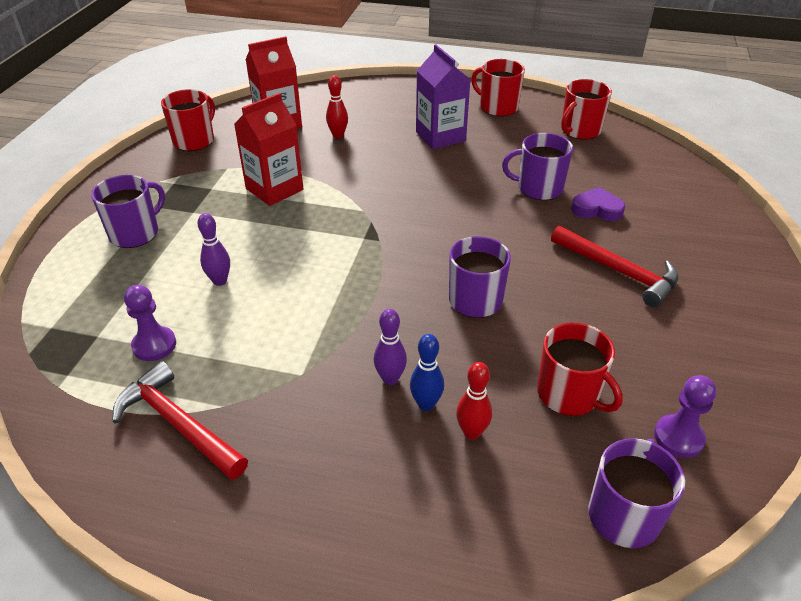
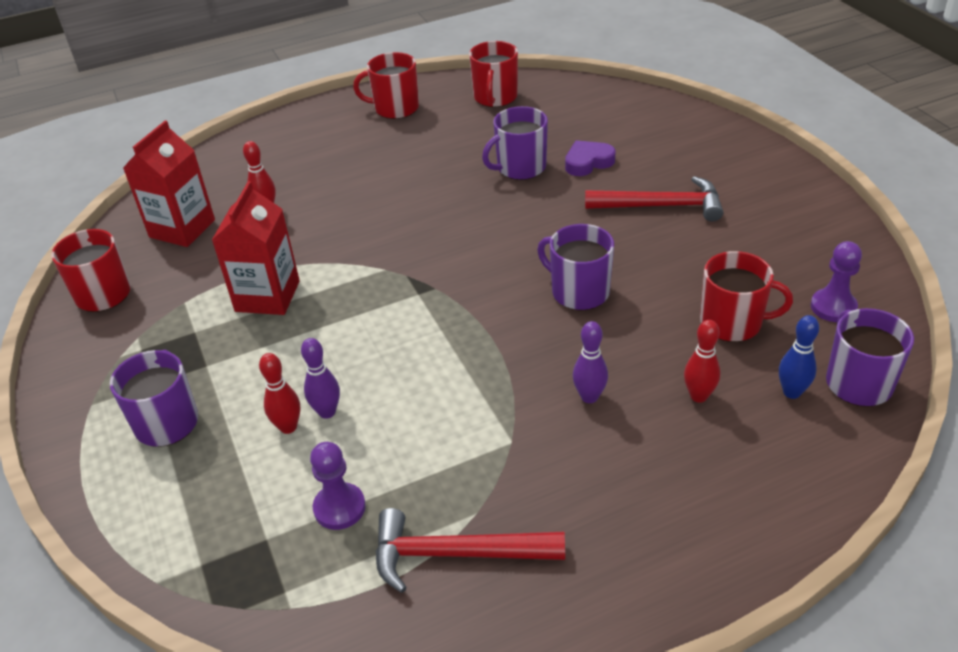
camera: 35 degrees left, 0 degrees up
blue bowling pin [410,334,444,411] -> blue bowling pin moved to [779,315,819,399]
purple carton [416,44,471,149] -> none
none -> red bowling pin [259,353,300,434]

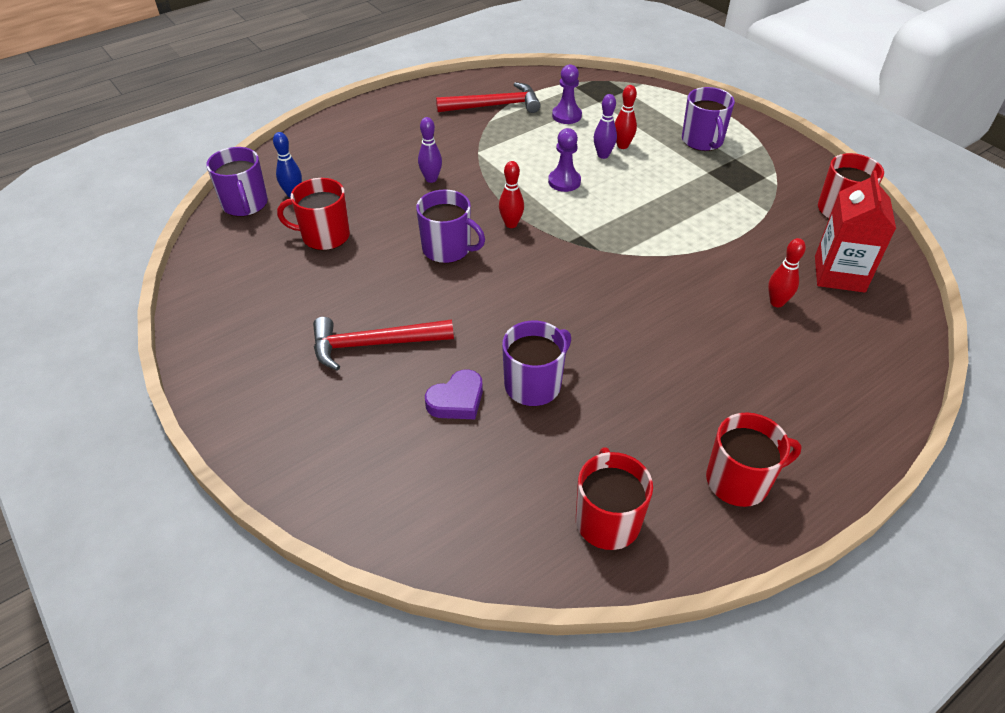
camera: 165 degrees right, 5 degrees up
red carton [212,181,300,315] -> none
red bowling pin [684,320,721,403] -> red bowling pin moved to [499,161,524,228]
purple pawn [811,241,862,322] -> purple pawn moved to [548,128,581,192]

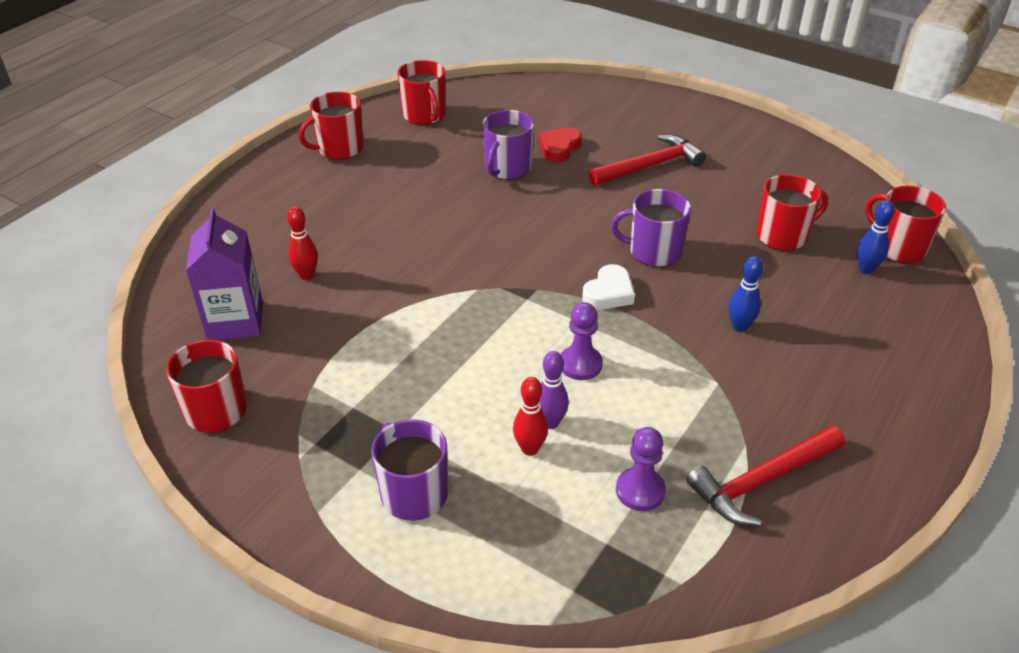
camera: 160 degrees right, 5 degrees down
purple mug [206,147,268,217] -> red mug [865,186,946,263]
purple bowling pin [418,117,442,183] -> blue bowling pin [729,256,763,332]
purple heart [425,369,483,419] -> red heart [539,128,582,162]
red bowling pin [499,161,524,228] -> white heart [582,264,635,310]
red carton [815,170,896,293] -> purple carton [186,207,263,340]

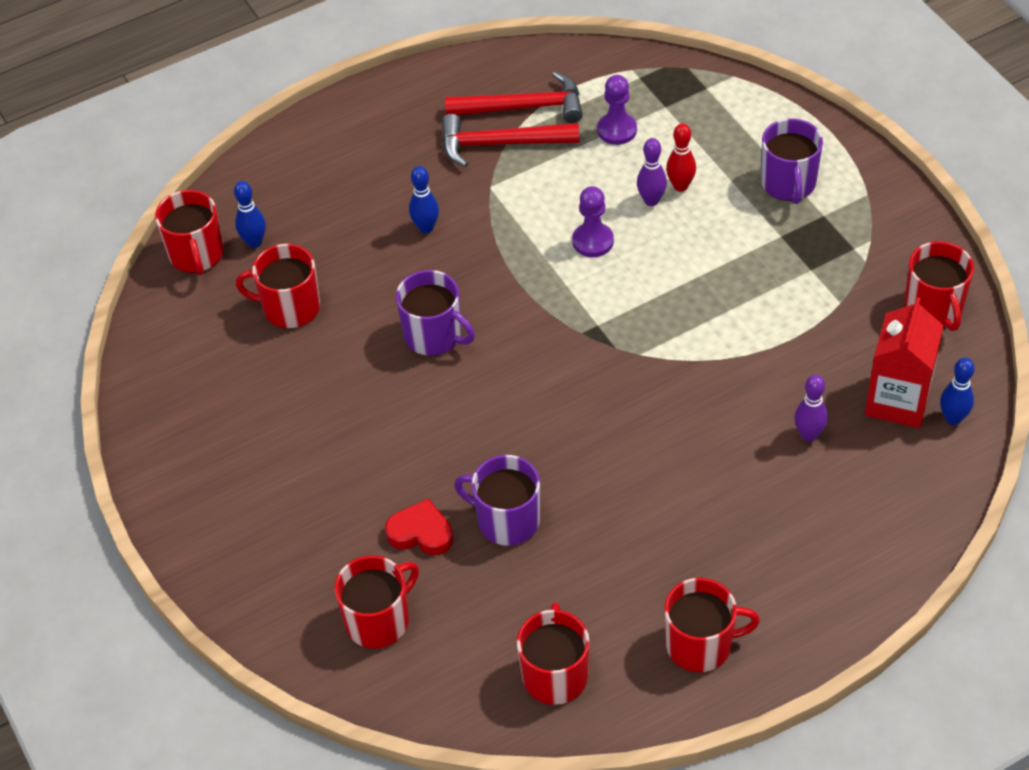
camera: 150 degrees left, 10 degrees up
purple carton [186,207,263,340] -> red carton [865,297,944,428]
red bowling pin [287,206,318,280] -> purple bowling pin [794,374,828,442]
purple mug [482,110,534,180] -> purple mug turned 120 degrees counterclockwise [454,455,540,546]
red heart [539,128,582,162] -> red heart turned 135 degrees counterclockwise [385,498,453,555]
white heart [582,264,635,310] -> none
red hammer [589,134,706,186] -> red hammer moved to [442,114,579,167]
none -> red mug [334,556,419,648]
none -> blue bowling pin [940,358,975,425]

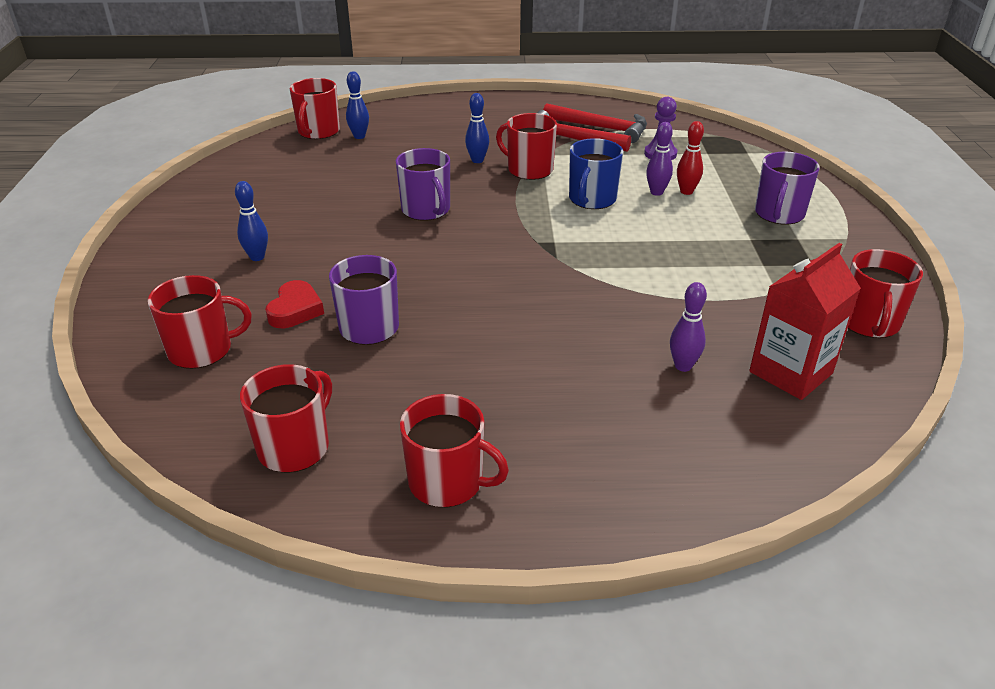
camera: 25 degrees right, 15 degrees down
red mug [236,244,320,328] -> red mug moved to [496,113,557,180]
red heart [385,498,453,555] -> red heart turned 60 degrees clockwise [265,280,324,328]
purple pawn [572,186,614,257] -> blue mug [569,138,623,209]
blue bowling pin [940,358,975,425] -> blue bowling pin moved to [235,181,268,261]

